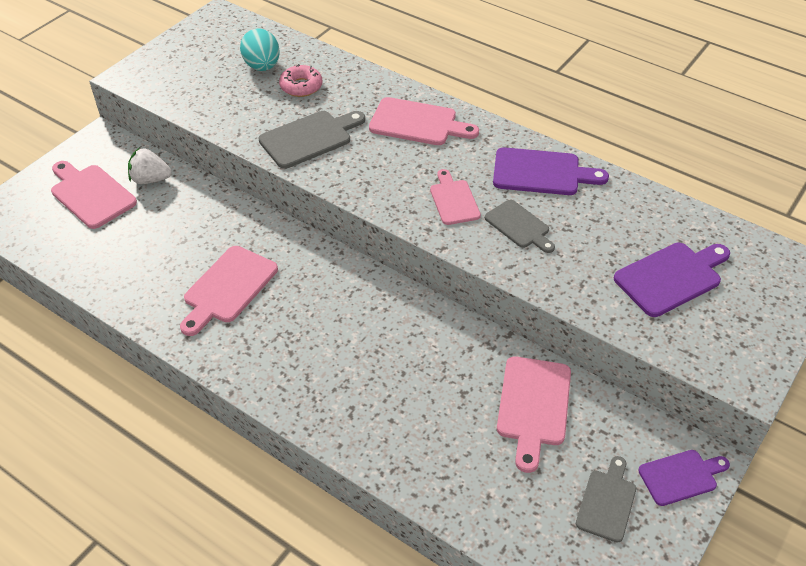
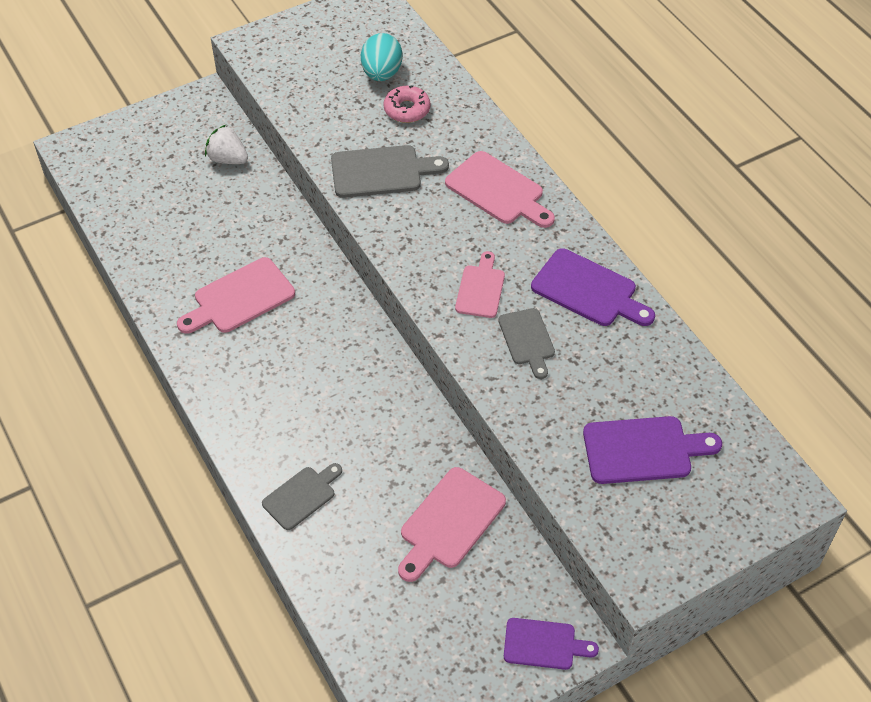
camera: 25 degrees right, 5 degrees up
pink cutting board [51,161,137,229] -> none
grey cutting board [576,456,636,543] -> grey cutting board moved to [262,463,342,530]

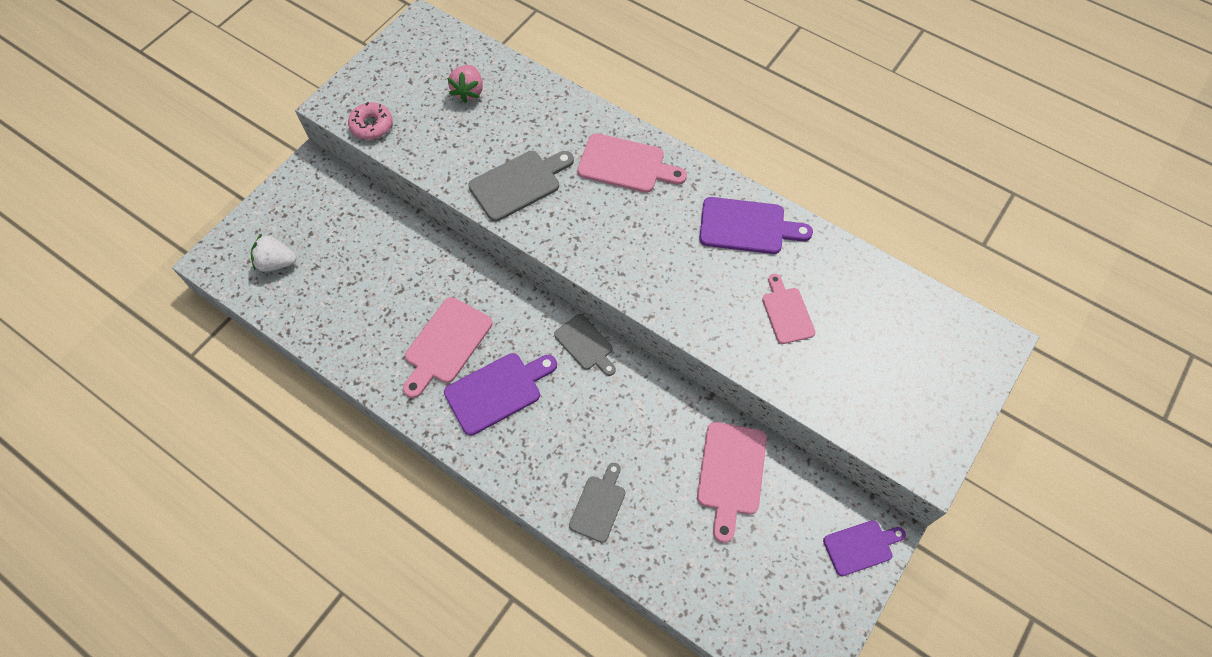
camera: 25 degrees left, 10 degrees up
white strawberry [205,125,248,164] -> white strawberry moved to [251,234,296,272]
turquoise egg [361,33,403,81] -> pink strawberry [447,65,483,103]
pink donut [383,85,431,123] -> pink donut moved to [348,102,393,140]
pink cutting board [455,251,505,318] -> pink cutting board moved to [762,274,815,344]
grey cutting board [498,308,555,379] -> grey cutting board moved to [554,314,616,376]
purple cutting board [583,416,722,484] -> purple cutting board moved to [444,353,557,435]

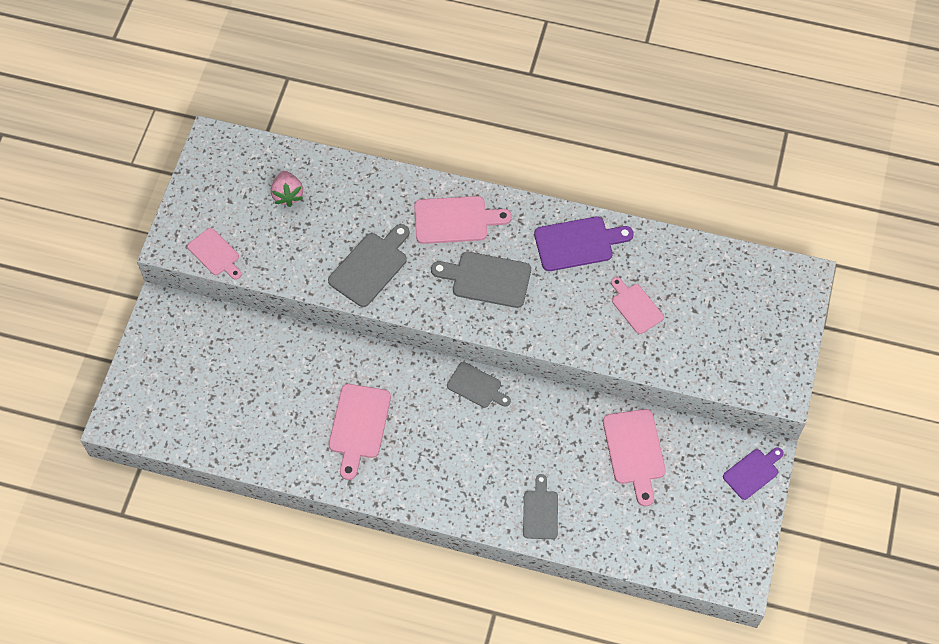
camera: 20 degrees left, 0 degrees up
white strawberry [251,234,296,272] -> none
pink donut [348,102,393,140] -> pink cutting board [187,228,242,280]
purple cutting board [444,353,557,435] -> none
none -> grey cutting board [431,252,531,308]

